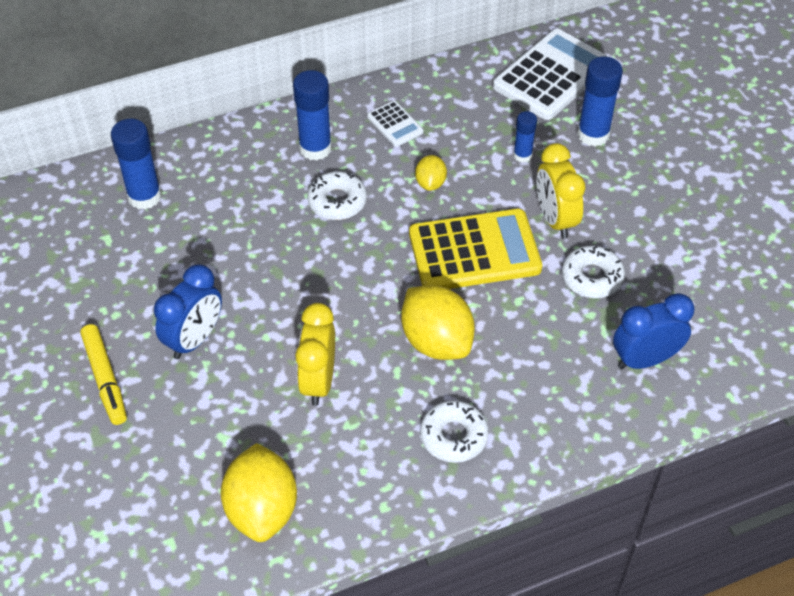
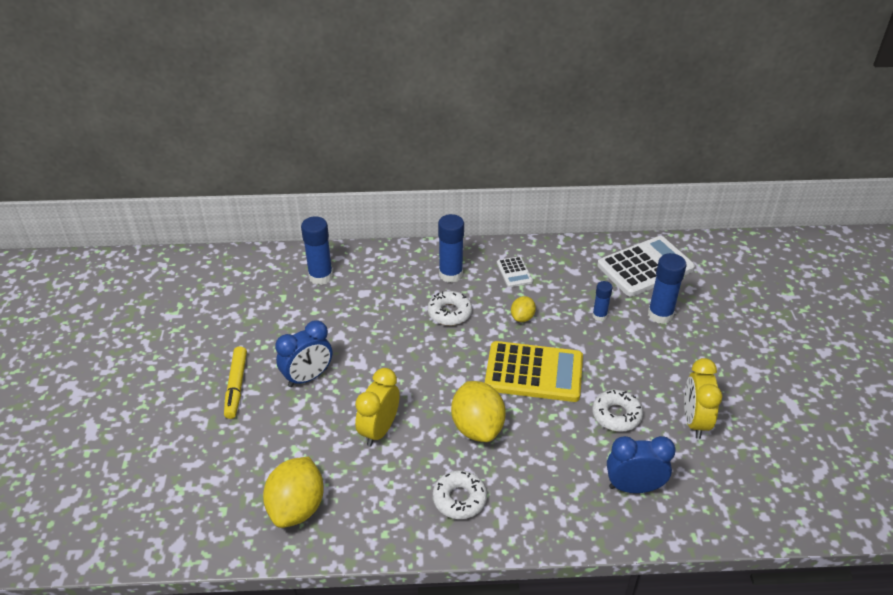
camera: 20 degrees right, 10 degrees down
yellow clock [536,143,586,239] -> yellow clock moved to [684,358,722,439]

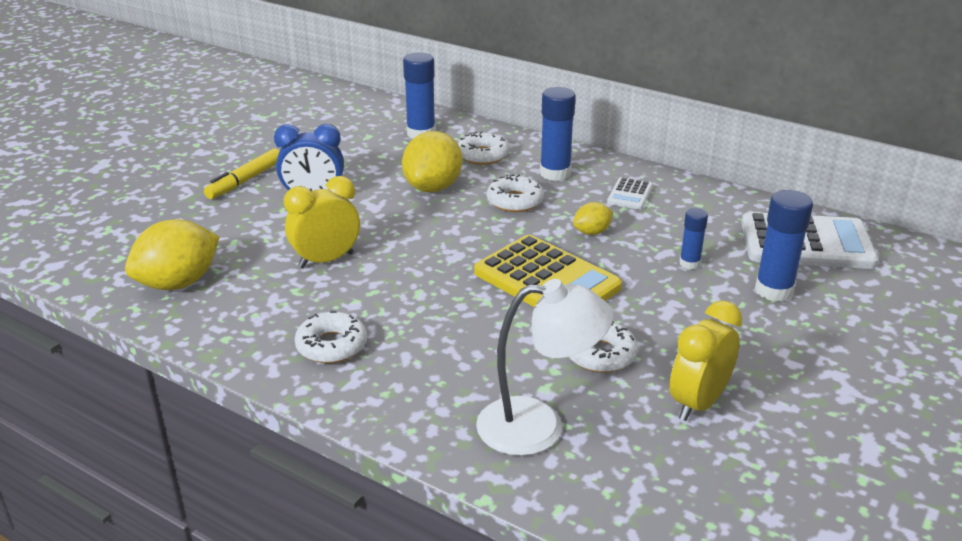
camera: 35 degrees right, 10 degrees down
yellow lemon [451,381,506,442] -> yellow lemon moved to [402,131,462,192]
blue clock [607,436,676,493] -> white lamp [476,279,613,456]
none -> white donut [458,131,509,165]

